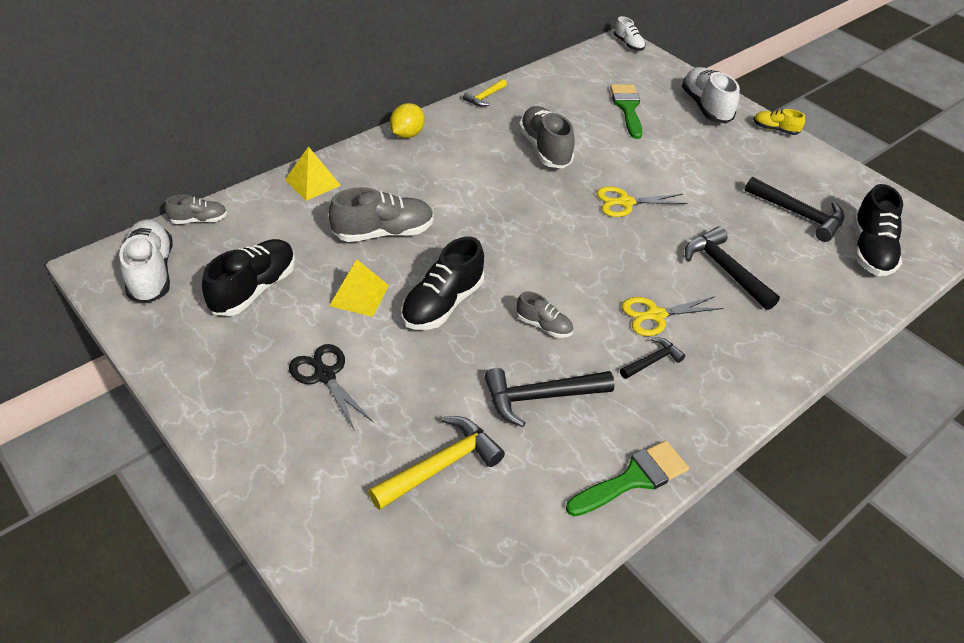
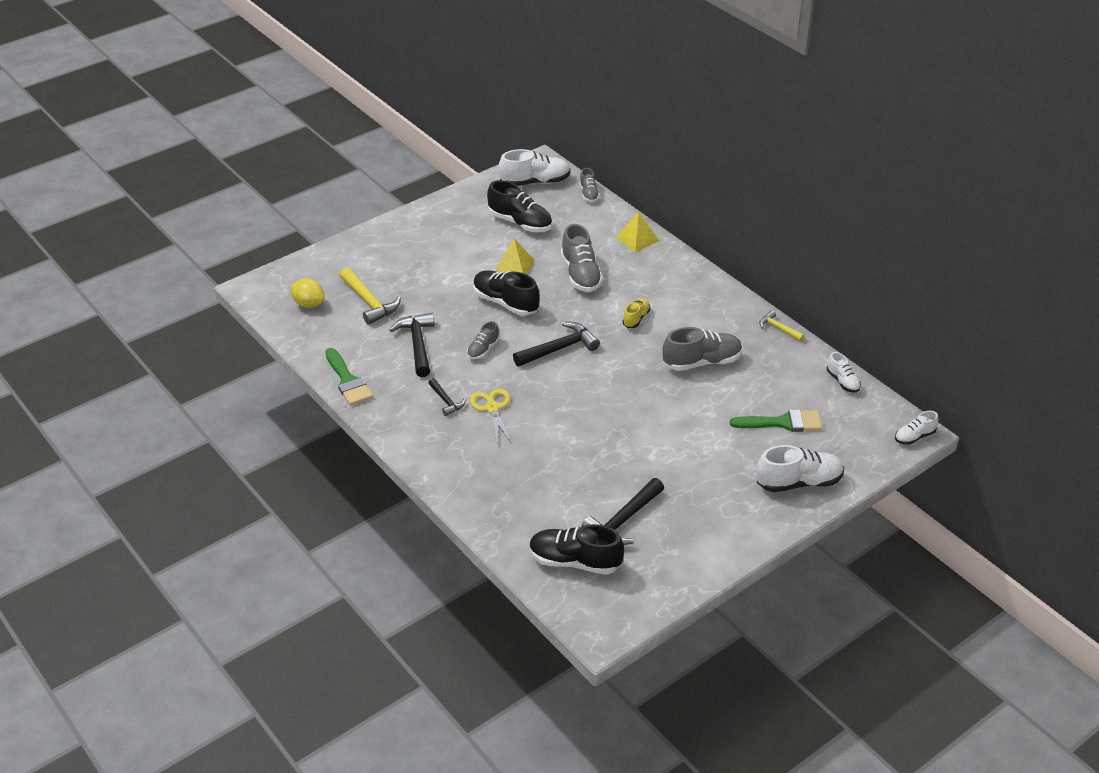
camera: 95 degrees right, 5 degrees down
black scissors [289,344,373,431] -> none
yellow lemon [390,103,425,138] -> yellow lemon moved to [291,278,324,308]
yellow scissors [596,186,688,217] -> none
black hammer [685,227,780,310] -> black hammer moved to [513,322,600,367]
yellow shoe [753,109,805,135] -> yellow shoe moved to [622,298,650,328]
none -> white shoe [827,352,861,393]

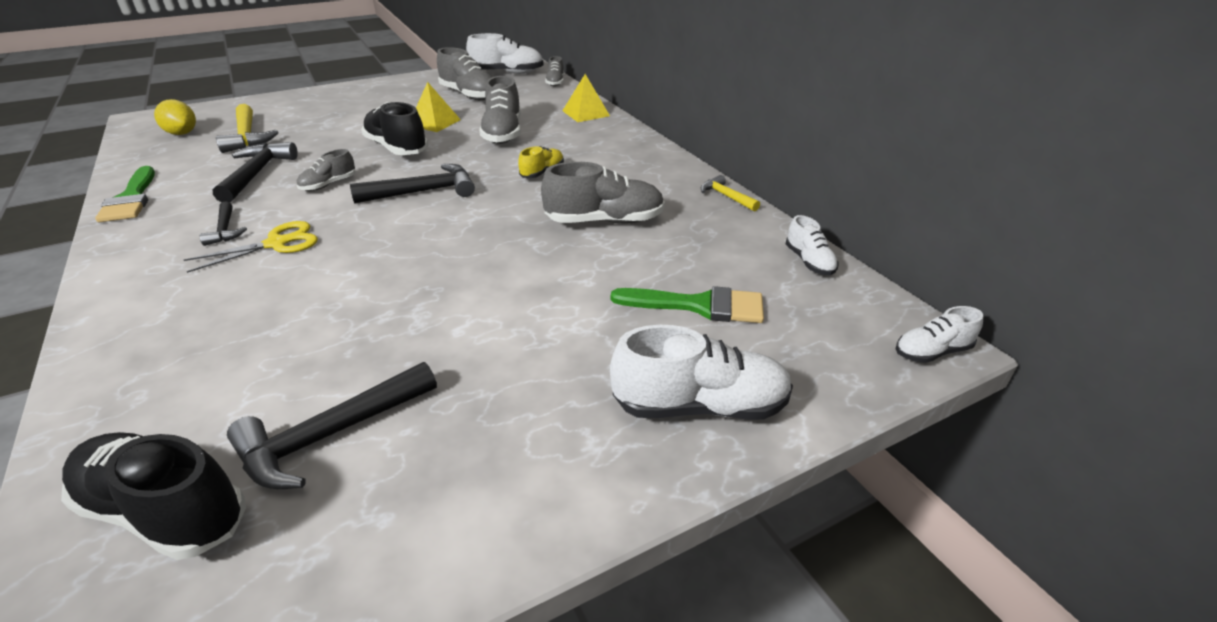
camera: 10 degrees right, 5 degrees down
yellow scissors [470,388,512,444] -> yellow scissors turned 60 degrees clockwise [184,221,318,273]
black shoe [487,180,552,232] -> grey shoe [437,47,492,100]

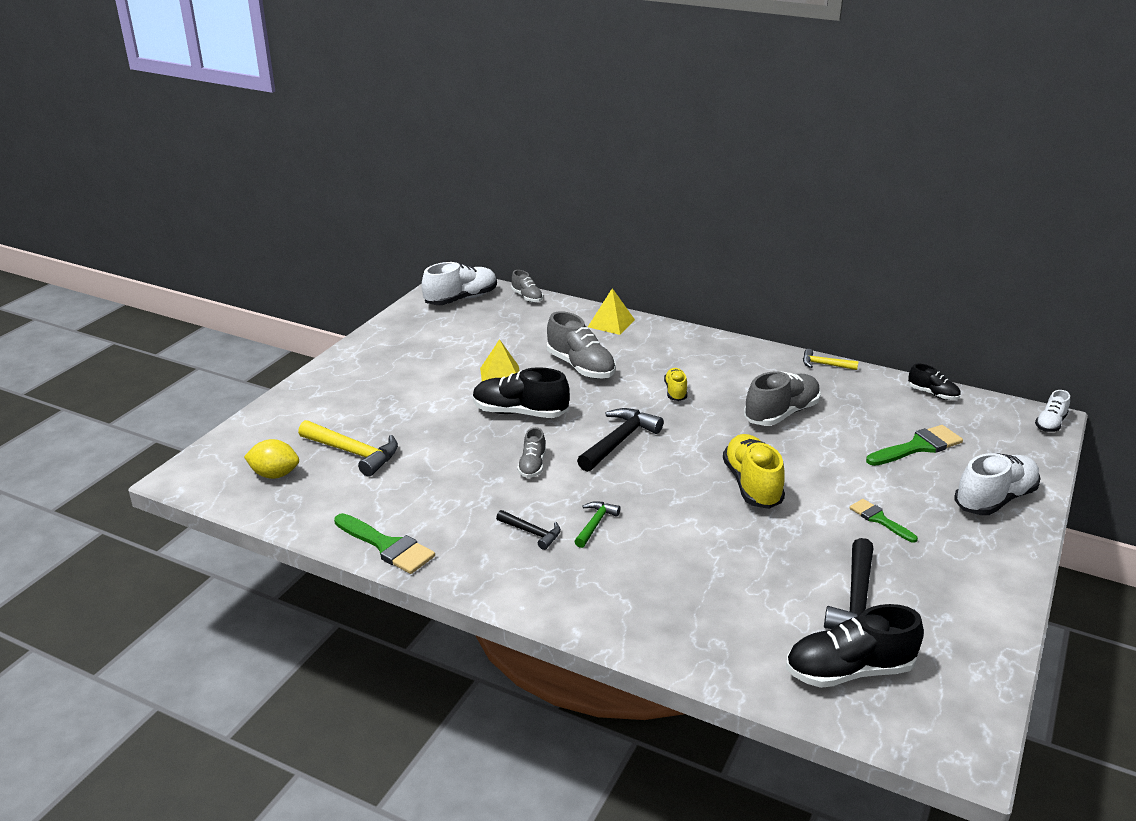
camera: 35 degrees left, 5 degrees down
yellow scissors [184,221,318,273] -> green hammer [574,501,621,548]
black hammer [213,142,298,203] -> none
grey shoe [437,47,492,100] -> none
white shoe [786,215,838,275] -> black shoe [908,364,961,400]
none -> yellow shoe [723,434,785,509]
none -> green brush [850,499,918,542]

